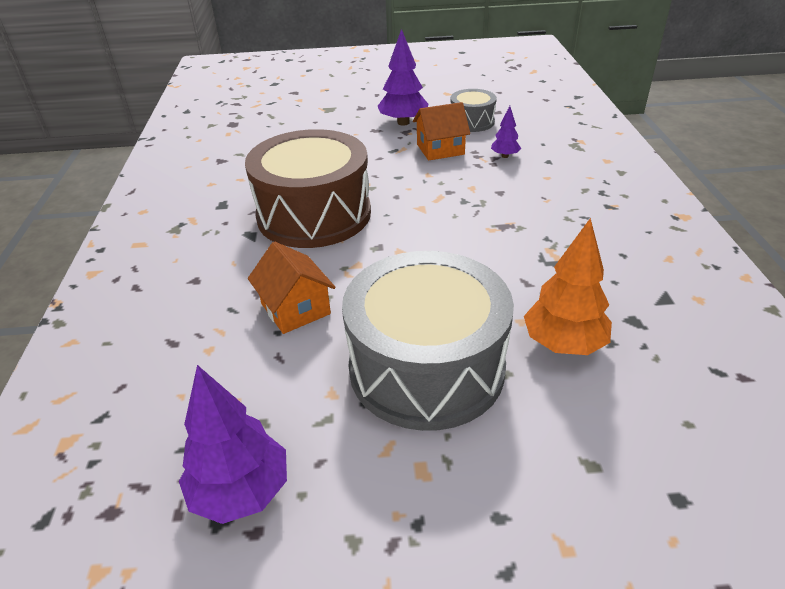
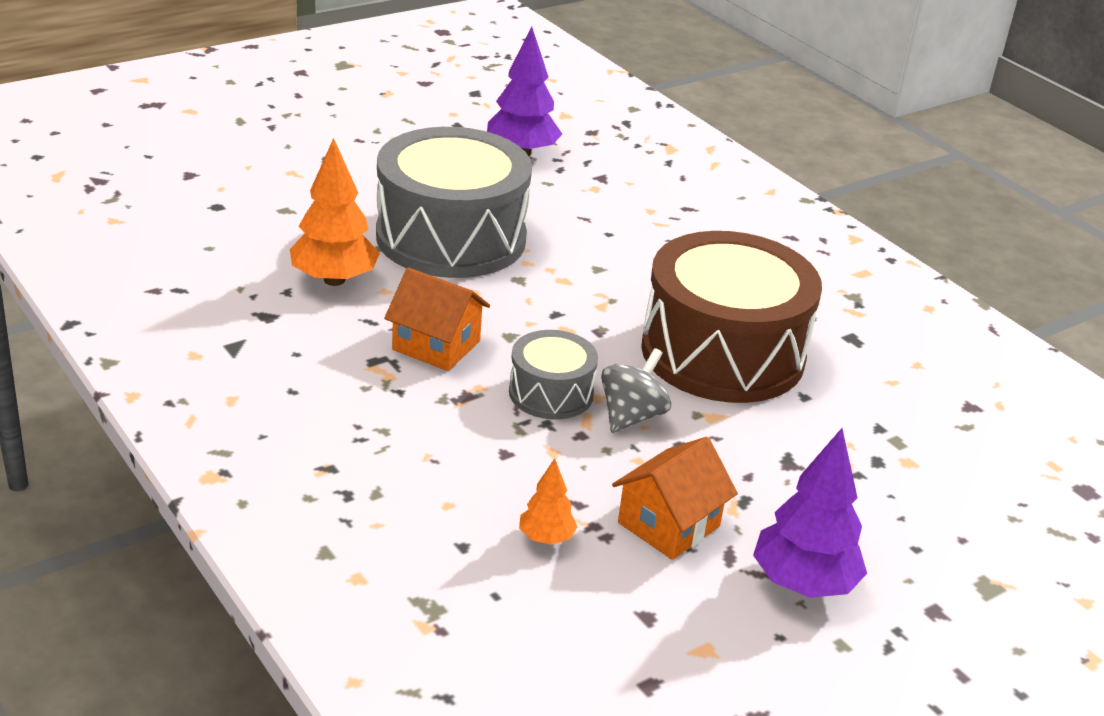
camera: 145 degrees right, 5 degrees down
orange house [248,241,336,334] -> orange house moved to [384,268,490,371]
grey drum [450,89,497,132] -> grey drum moved to [509,330,598,419]
purple tree [491,106,521,158] -> orange tree [519,458,577,545]
none -> grey spinning top [601,348,671,433]

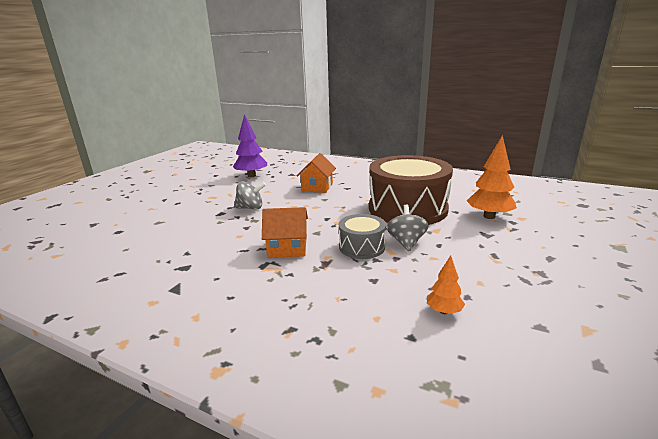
camera: 25 degrees left, 10 degrees down
orange tree [290,138,380,286] -> orange tree moved to [467,135,517,219]
grey drum [376,127,532,278] -> grey spinning top [234,181,266,209]
orange house [612,437,738,560] -> orange house moved to [297,153,336,193]
purple tree [753,428,867,598] -> none

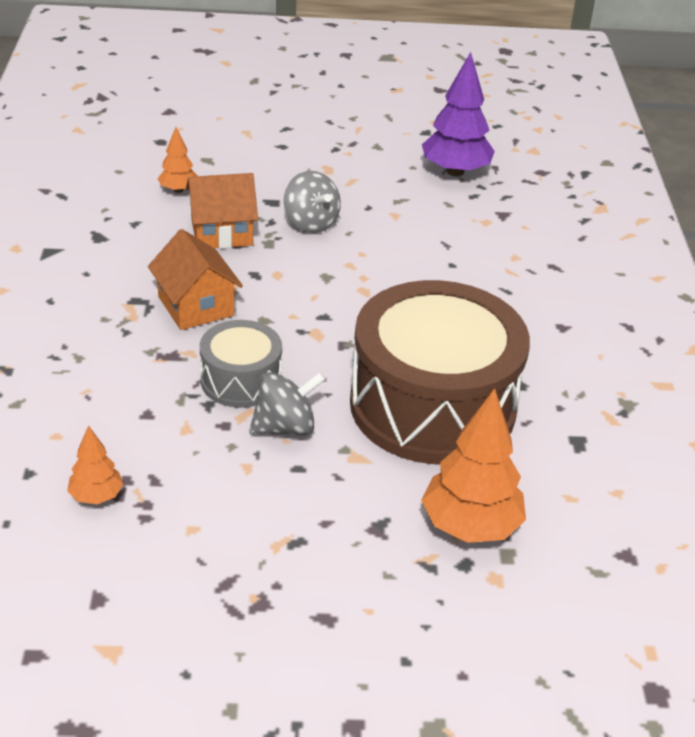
camera: 60 degrees right, 15 degrees up
orange house [297,153,336,193] -> orange house moved to [186,173,258,249]
none -> orange tree [157,127,198,193]

